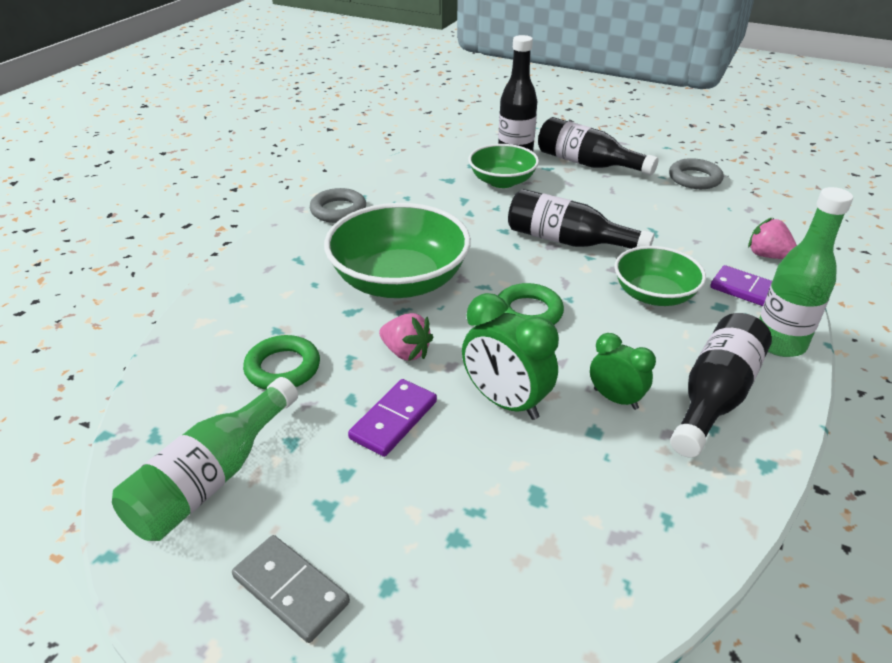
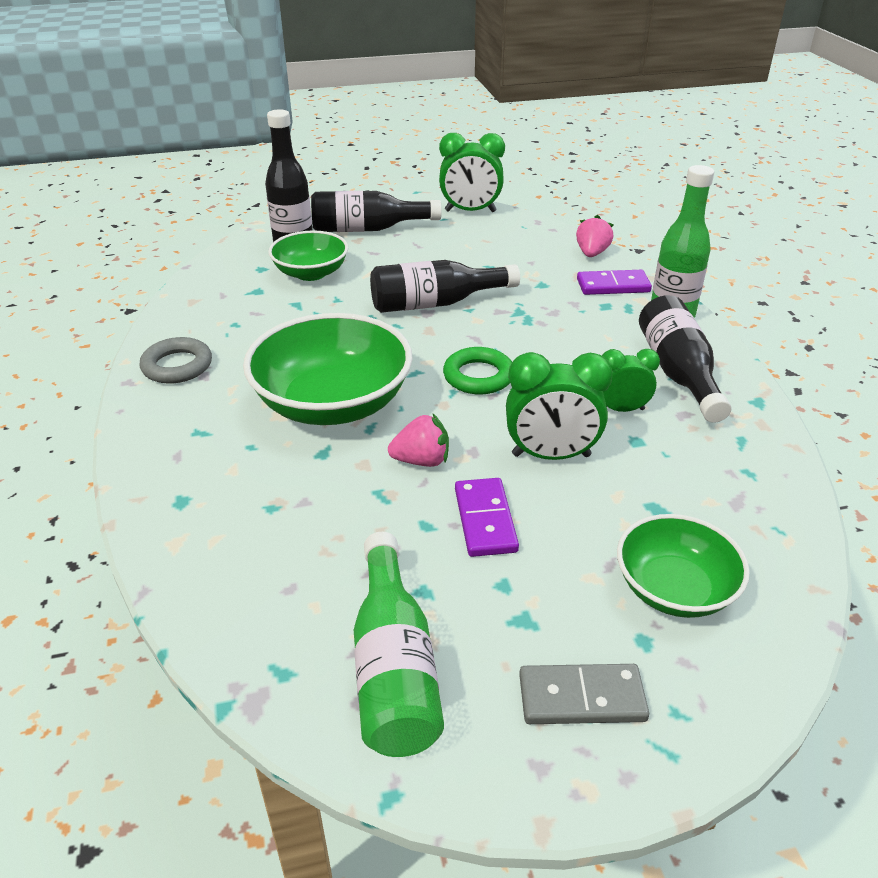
camera: 40 degrees left, 0 degrees up
green ring [243,335,320,390] -> none
green bowl [614,246,706,306] -> green bowl moved to [617,514,750,618]
grey ring [669,158,724,189] -> green clock [439,133,505,212]
pink strawberry [748,218,797,259] -> pink strawberry turned 105 degrees clockwise [576,215,614,257]

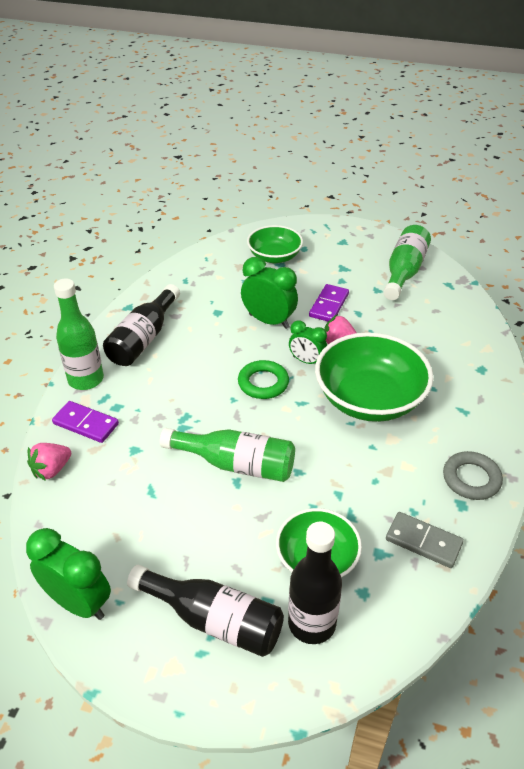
camera: 150 degrees left, 5 degrees up
black bottle [370,260,520,313] -> green bottle [160,428,295,482]
grey domino [519,664,649,724] -> grey domino moved to [386,512,464,568]
green clock [602,349,660,412] -> green clock moved to [289,320,327,364]

